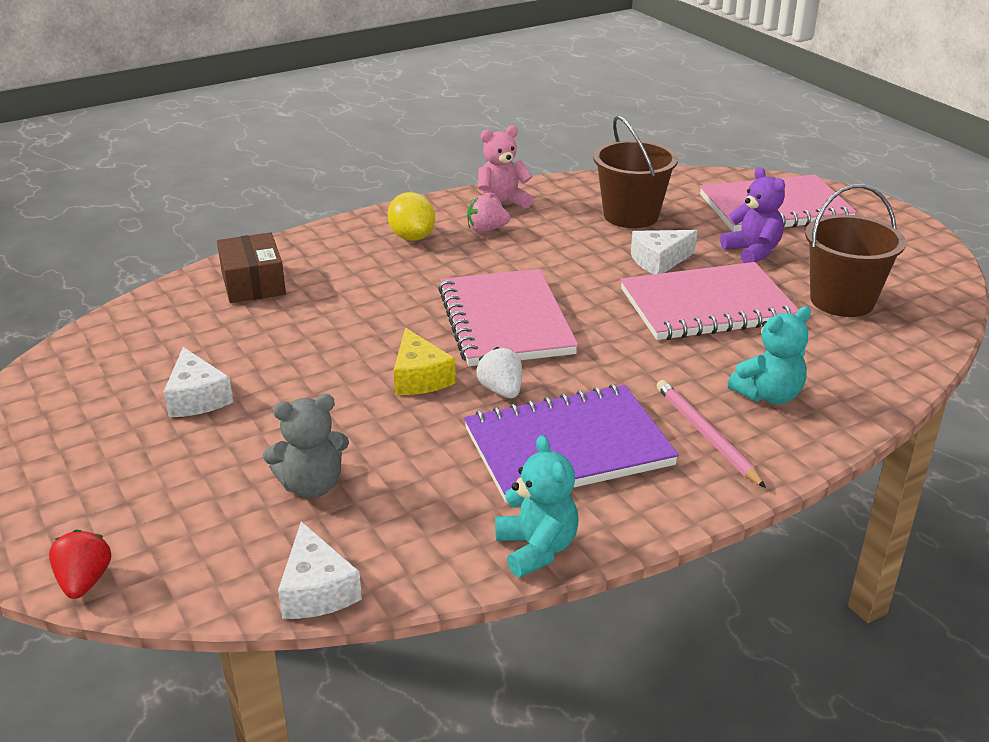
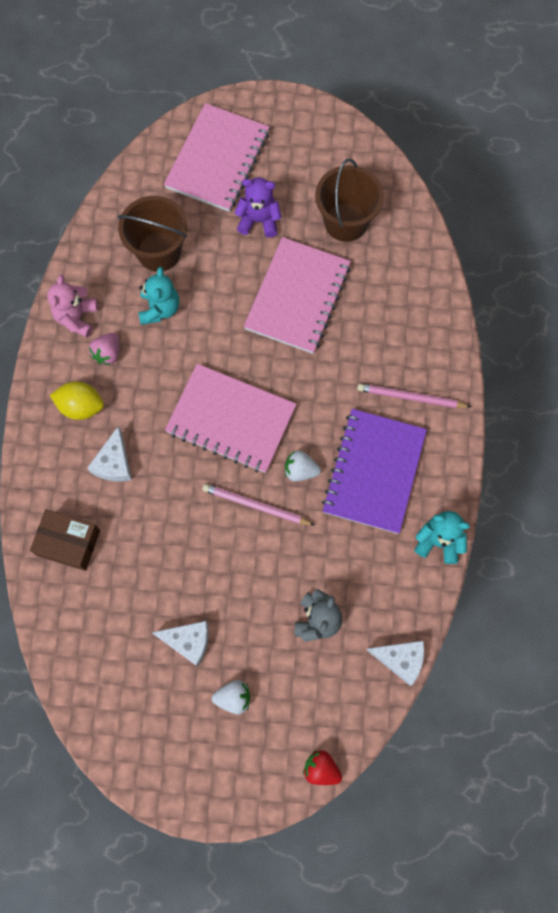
camera: 55 degrees left, 40 degrees up
yellow cheese [394,328,456,395] -> pink pencil [202,484,314,525]
white cheese [631,230,698,274] -> white cheese moved to [87,426,132,481]
turquoise teddy bear [728,306,811,404] -> turquoise teddy bear moved to [138,267,179,325]
none -> white strawberry [212,680,250,714]

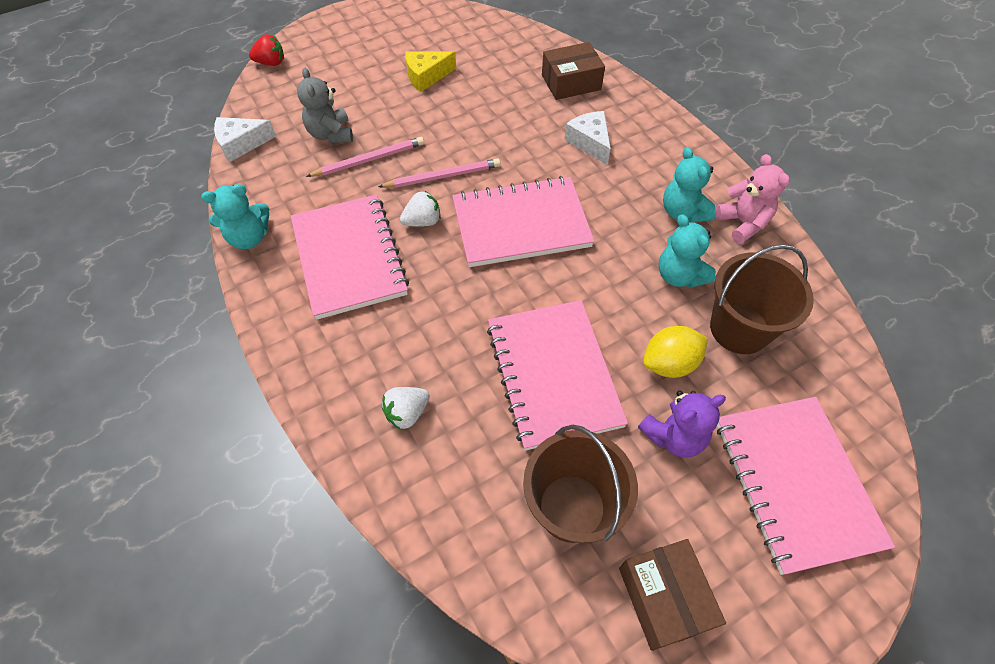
camera: 145 degrees right, 15 degrees down
yellow lemon [50,381,104,420] -> yellow lemon moved to [643,326,708,378]
pink strawberry [89,333,119,365] -> turquoise teddy bear [663,147,715,223]
white cheese [151,621,209,667] -> yellow cheese [405,51,456,92]
white strawberry [212,680,250,714] -> white strawberry moved to [382,387,430,430]
purple notebook [322,409,427,534] -> pink notebook [291,194,409,320]
pink pencil [357,384,471,408] -> pink pencil moved to [306,137,424,177]
none -> brown box [619,539,726,651]

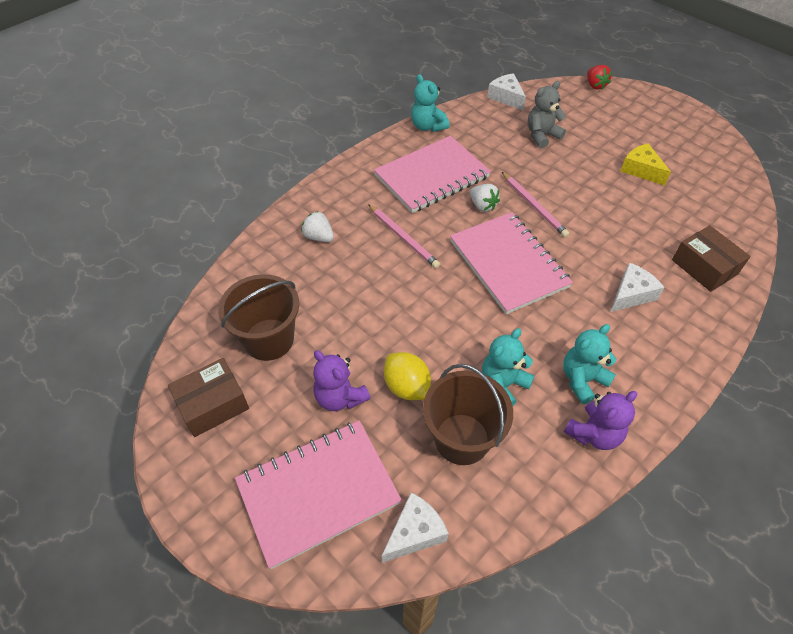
camera: 75 degrees right, 5 degrees down
pink pencil [306,137,424,177] -> pink pencil moved to [368,204,440,268]
pink notebook [487,300,628,451] -> none
pink teddy bear [715,154,790,244] -> purple teddy bear [564,391,637,450]
none -> white cheese [382,492,449,563]

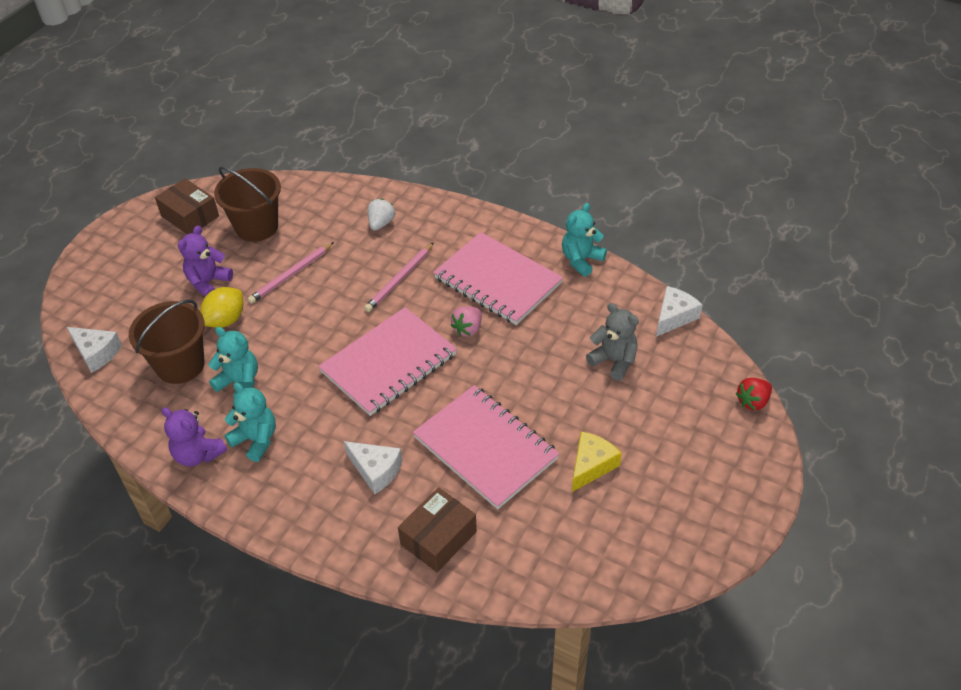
camera: 75 degrees right, 5 degrees down
pink notebook [235,420,402,569] -> pink notebook moved to [413,385,560,509]
white strawberry [470,184,500,212] -> pink strawberry [450,306,482,337]
pink pencil [502,172,569,237] -> pink pencil moved to [247,242,334,304]

